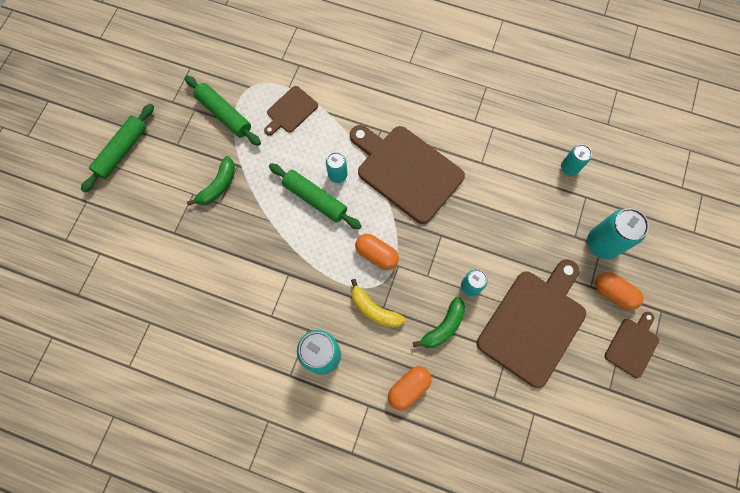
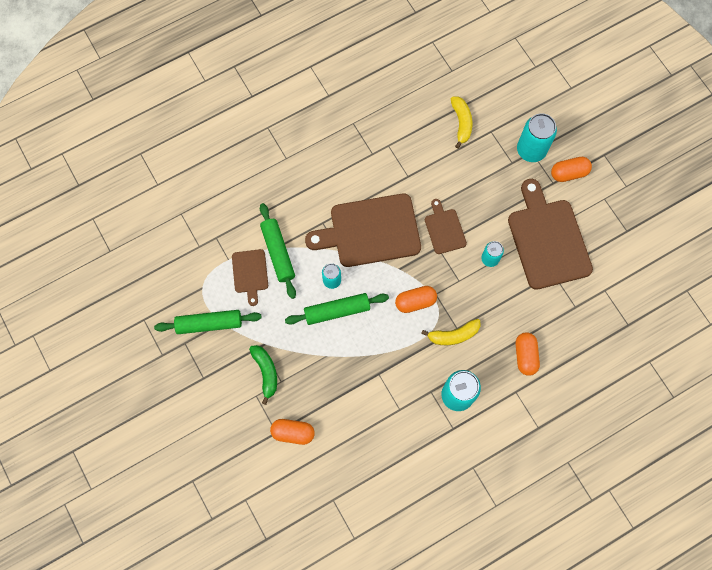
camera: 50 degrees left, 0 degrees up
green rolling pin [81,103,154,193] -> green rolling pin moved to [260,203,296,299]
green banana [413,297,465,348] -> none
turquoise can [561,145,592,176] -> yellow banana [451,96,472,149]
brown cutting board [605,312,659,378] -> brown cutting board moved to [425,199,467,254]
none -> orange capsule [270,419,315,445]

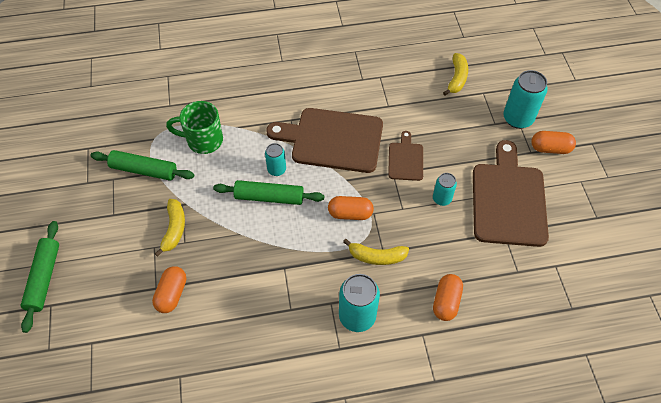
camera: 20 degrees right, 15 degrees down
brown cutting board [232,249,268,306] -> green mug [166,101,223,154]
green banana [249,345,277,405] -> yellow banana [154,199,185,257]
green rolling pin [260,203,296,299] -> green rolling pin moved to [21,221,59,333]
orange capsule [270,419,315,445] -> orange capsule turned 75 degrees clockwise [152,266,186,313]

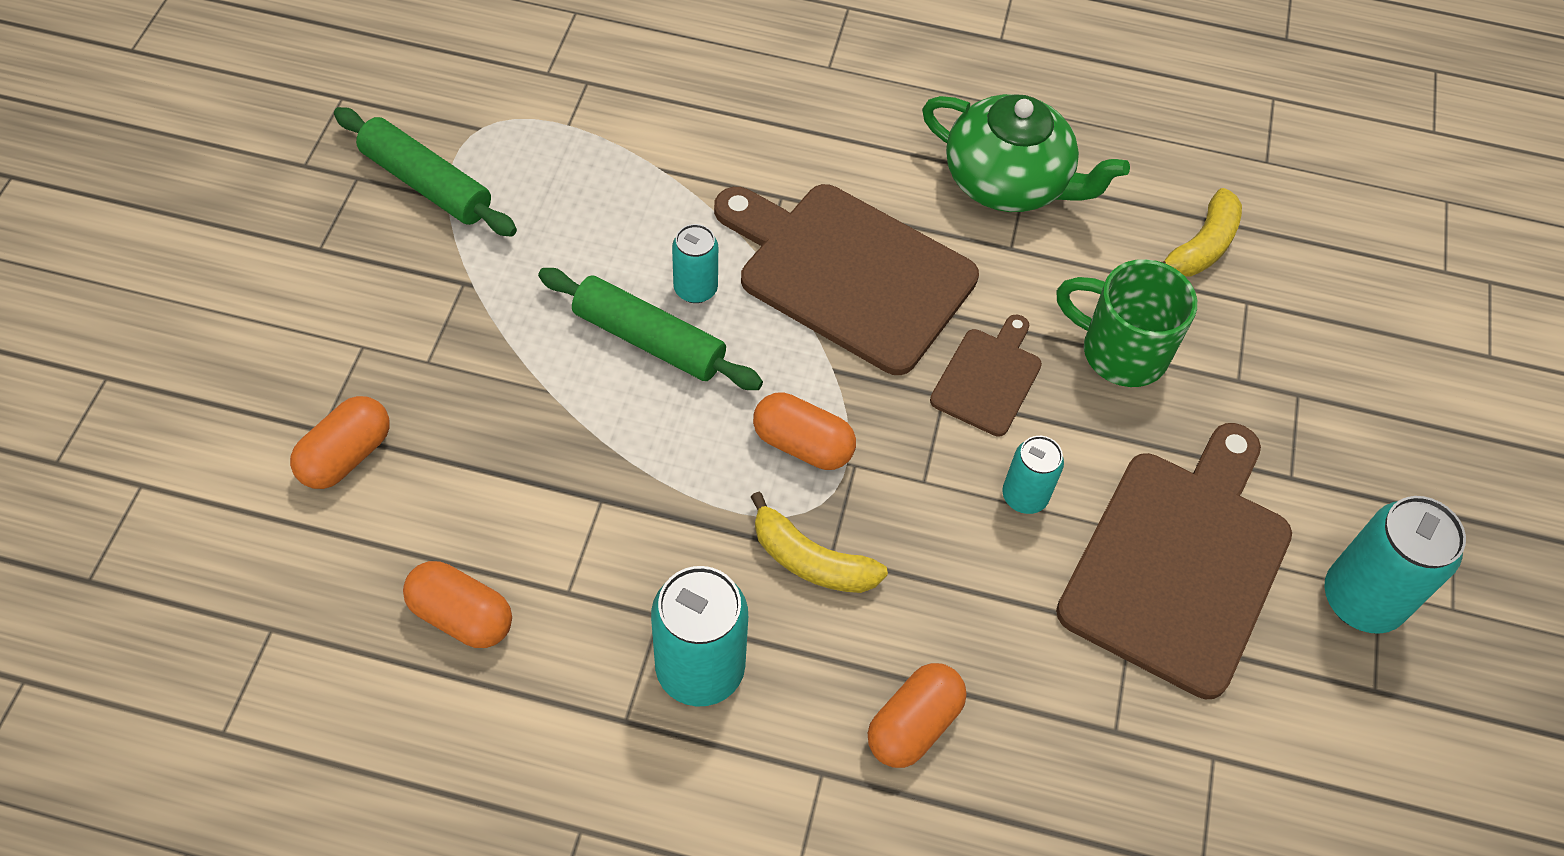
camera: 20 degrees right, 0 degrees up
green rolling pin [21,221,59,333] -> none
yellow banana [154,199,185,257] -> none
green mug [166,101,223,154] -> green mug moved to [1056,259,1197,387]
turquoise can [503,70,548,129] -> turquoise can moved to [1324,496,1466,634]
orange capsule [531,131,576,154] -> orange capsule moved to [403,561,512,648]
none -> green teapot [922,94,1130,212]

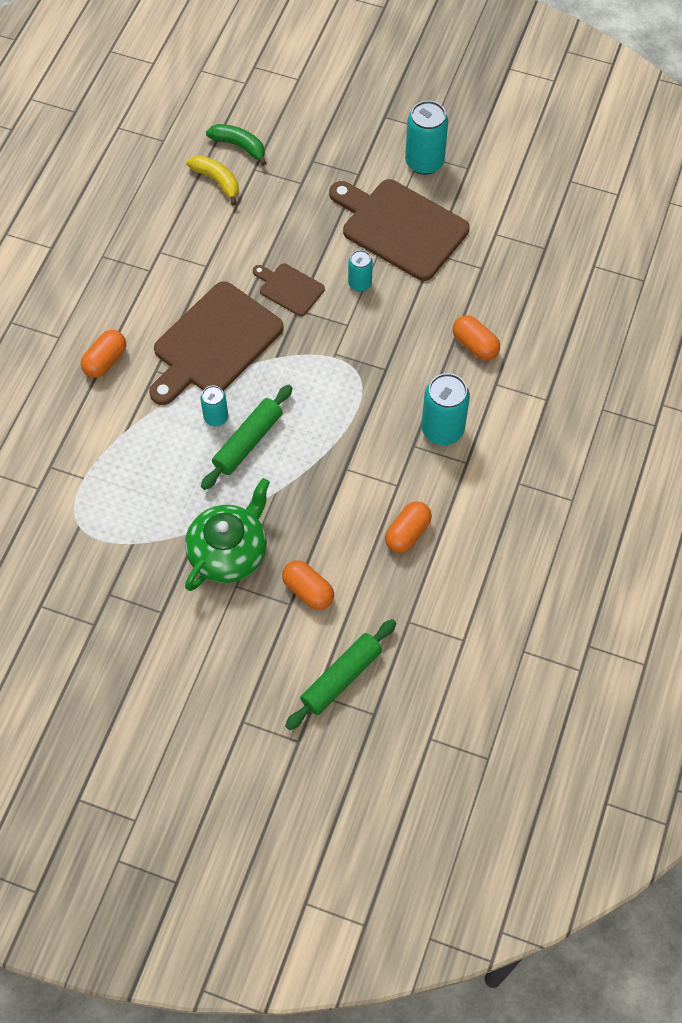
camera: 80 degrees left, 5 degrees up
green rolling pin [334,107,517,236] -> green rolling pin moved to [285,619,396,730]
yellow banana [751,492,888,593] -> none
orange capsule [753,392,856,470] -> orange capsule moved to [81,330,126,378]
green teapot [922,94,1130,212] -> green teapot moved to [185,478,270,591]
green mug [1056,259,1197,387] -> none
none -> green banana [206,124,266,166]

